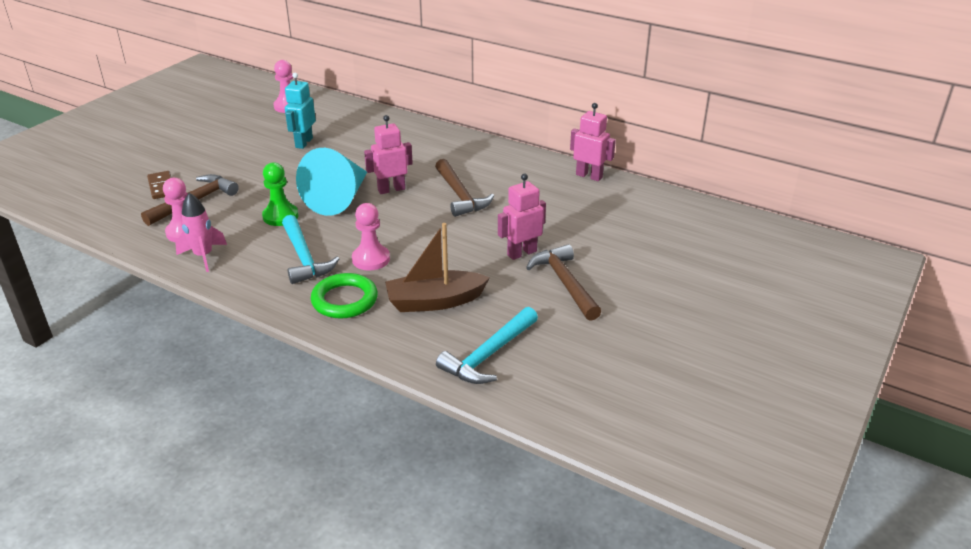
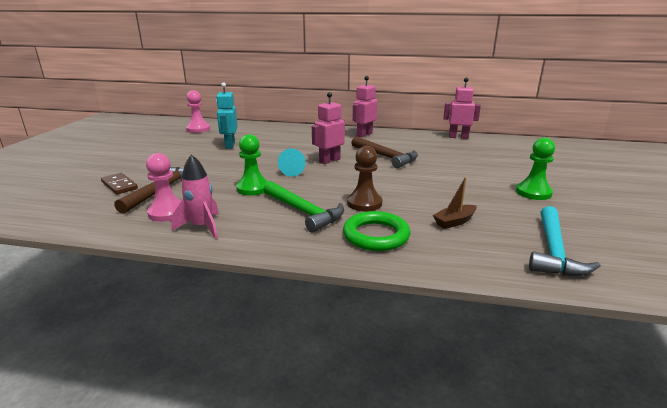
camera: 20 degrees left, 10 degrees down
turquoise hammer [282,215,339,284] -> green hammer [263,181,344,233]
turquoise cone [296,148,367,216] -> turquoise cone [278,148,305,176], size x0.47
pink pawn [352,203,390,271] -> brown pawn [347,146,383,211]
brown boat [385,223,490,312] -> brown boat [433,177,477,229], size x0.54
pink robot [498,174,546,260] -> pink robot moved to [353,76,378,137]
brown hammer [526,244,601,321] -> green pawn [516,138,555,200]

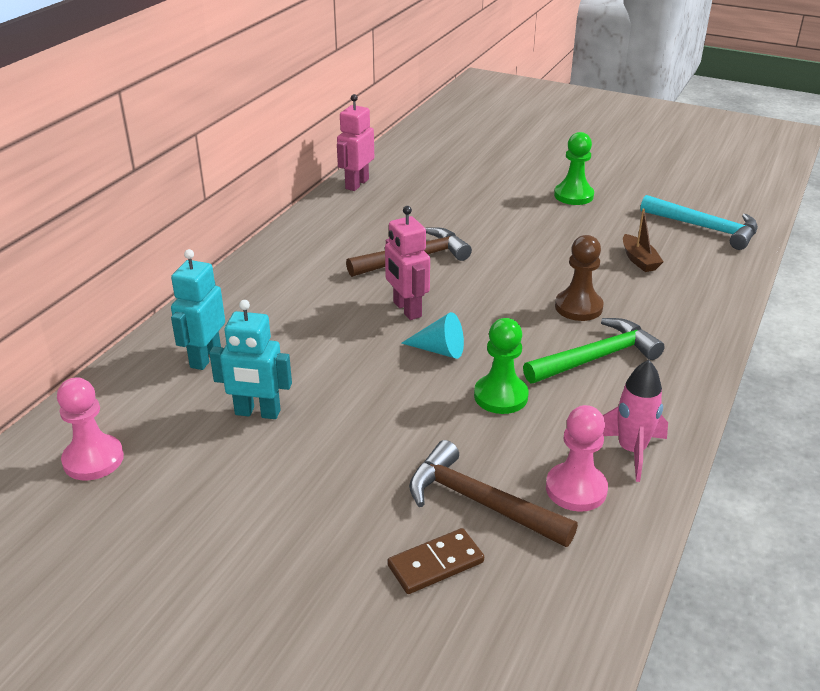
camera: 75 degrees left, 10 degrees up
green ring [343,211,410,251] -> none
pink robot [353,76,378,137] -> none
none -> turquoise robot [171,249,225,370]

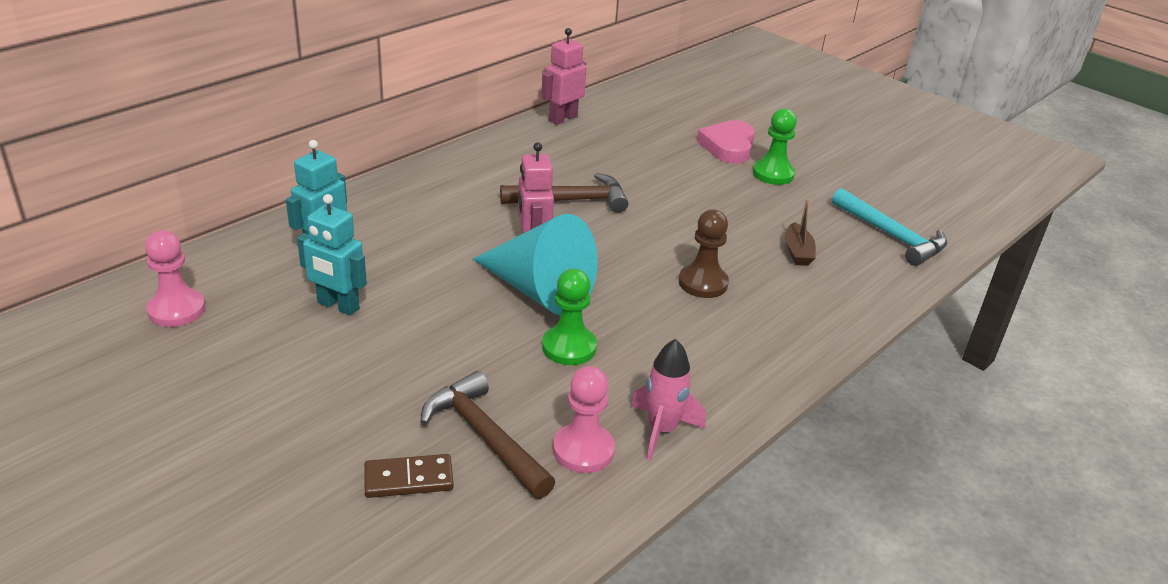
camera: 15 degrees right, 0 degrees up
turquoise cone [401,312,464,359] -> turquoise cone [473,214,598,315], size x2.11
green hammer [523,318,665,383] -> none
none -> pink heart [697,120,755,164]

